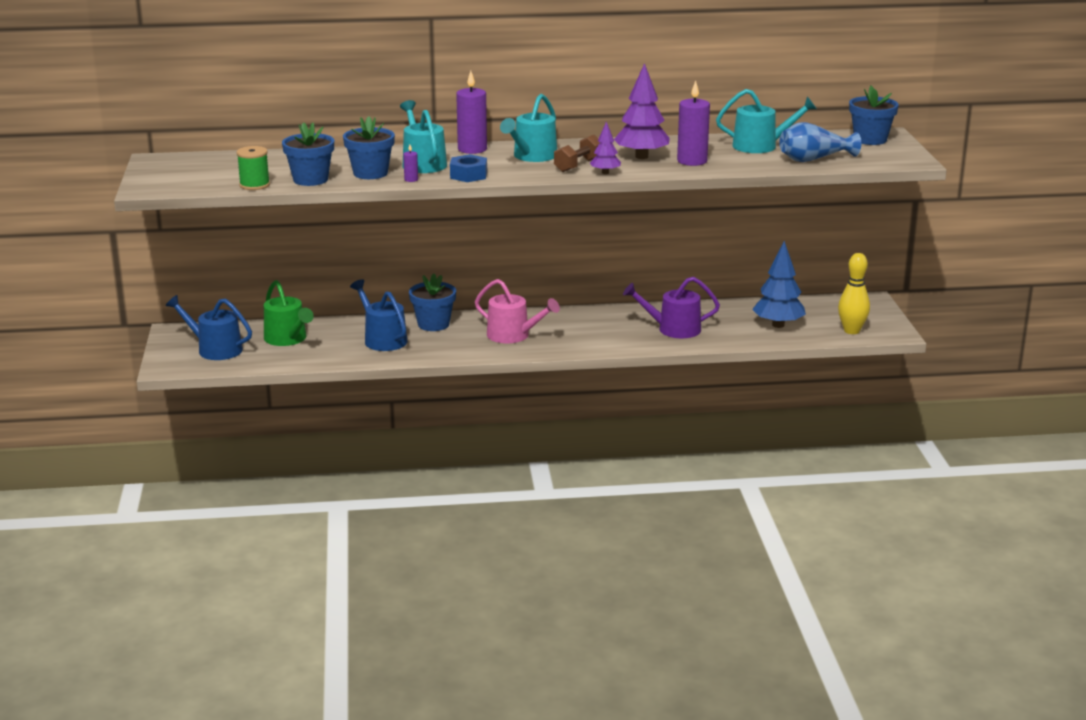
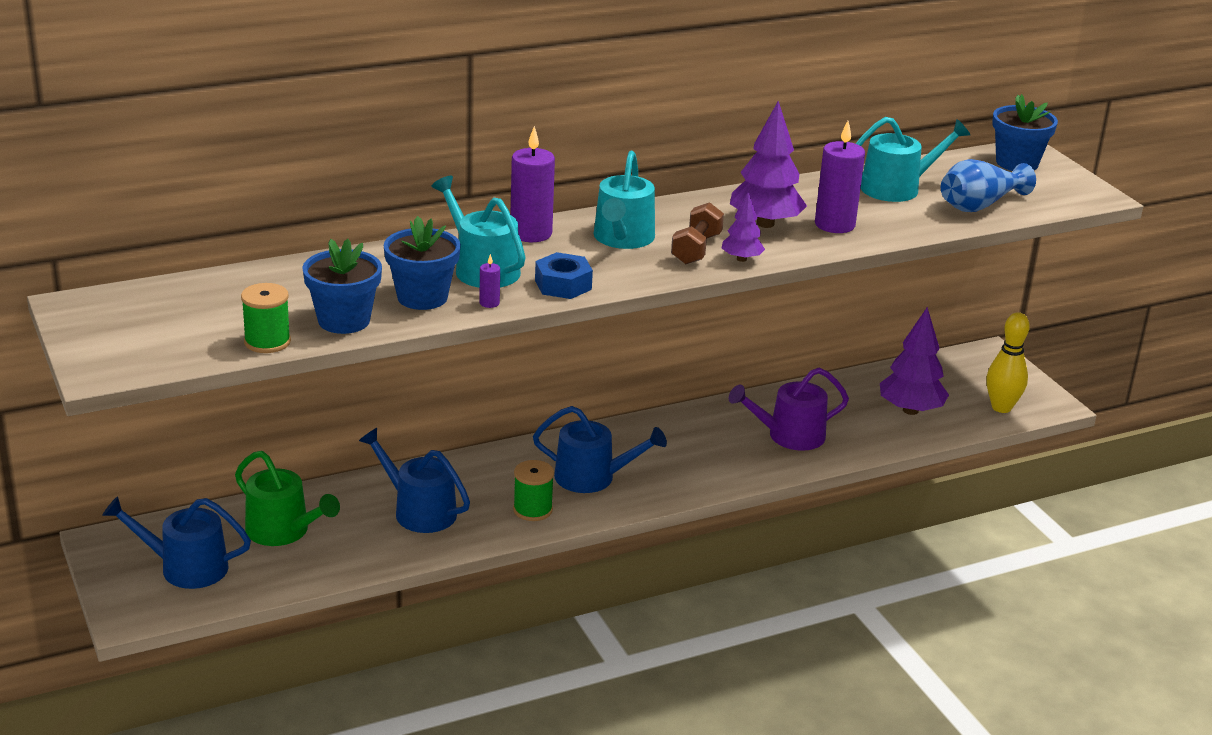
camera: 20 degrees left, 5 degrees up
blue flower pot [409,273,456,331] -> none
pink watering can [475,279,560,343] -> blue watering can [533,406,667,493]
blue tree [752,241,806,328] -> purple tree [880,307,949,415]
none -> green spool [513,460,554,521]

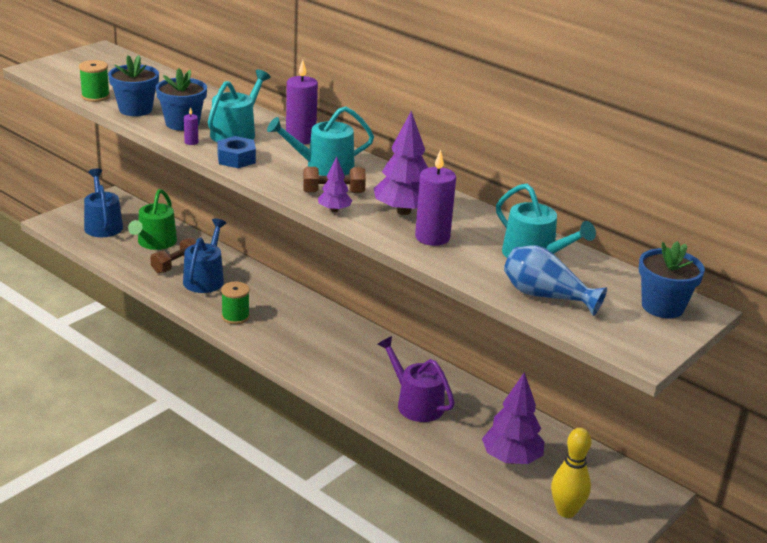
camera: 65 degrees right, 0 degrees up
blue watering can [533,406,667,493] -> none
none -> brown dumbbell [150,237,196,274]

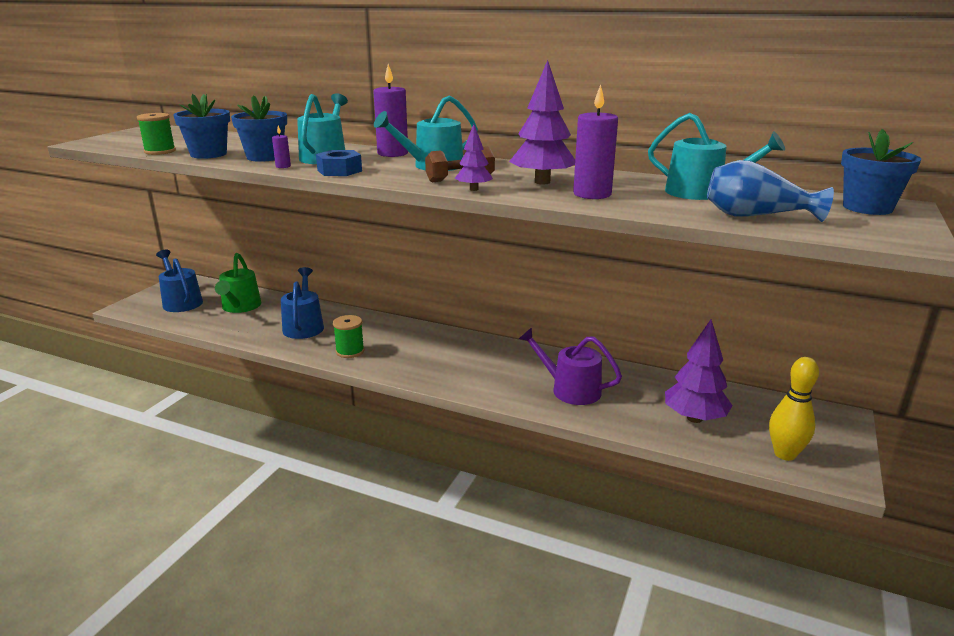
camera: 15 degrees left, 5 degrees down
brown dumbbell [150,237,196,274] -> none

